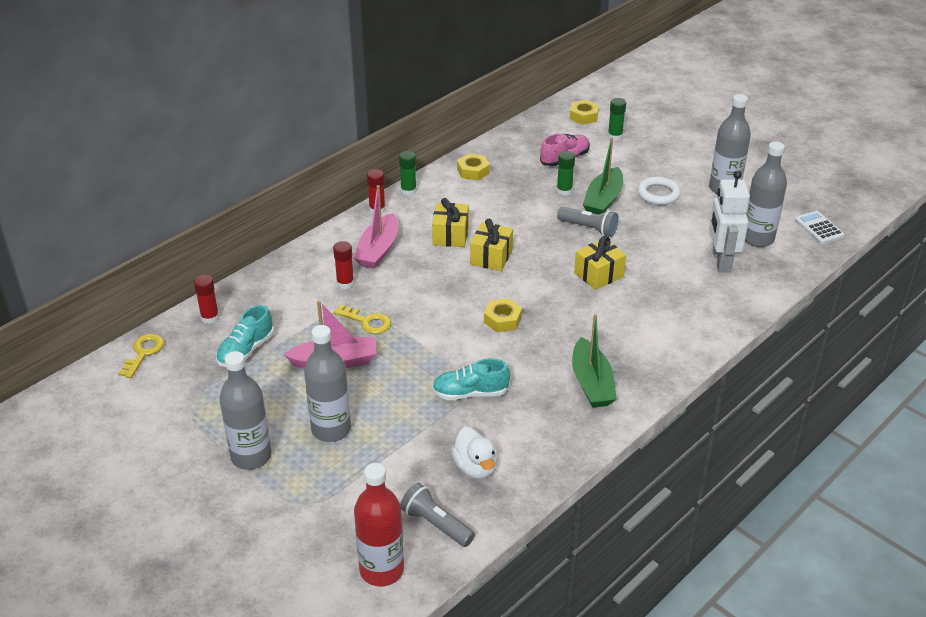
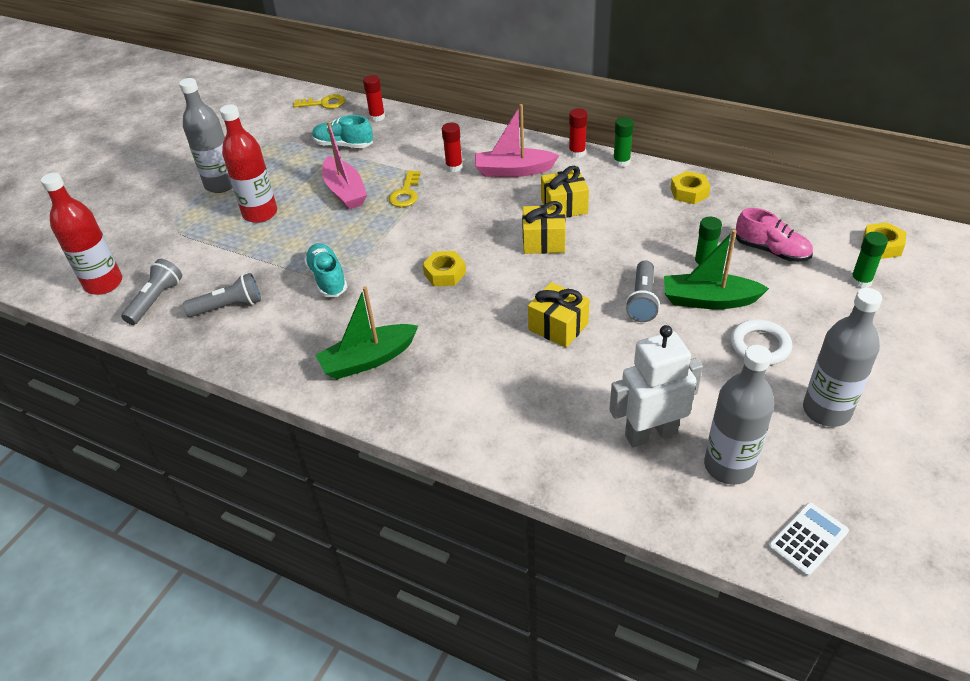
camera: 75 degrees right, 5 degrees up
grey bottle [304,325,351,442] -> red bottle [220,104,277,223]
white duck [451,427,498,479] -> grey flashlight [183,273,261,317]

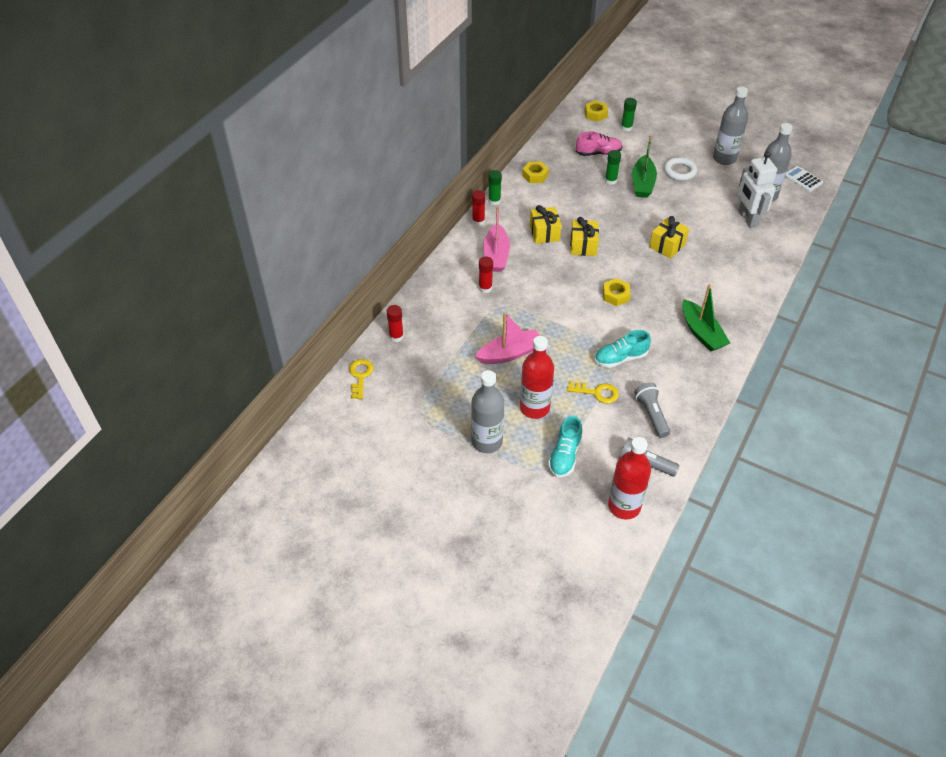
camera: 90 degrees left, 5 degrees up
turquoise shoe [312,115,373,148] -> turquoise shoe moved to [548,416,583,477]
yellow key [389,170,421,207] -> yellow key moved to [567,381,619,404]
grey flashlight [625,260,660,322] -> none
pink shoe [736,208,813,262] -> pink shoe turned 45 degrees clockwise [576,131,623,156]

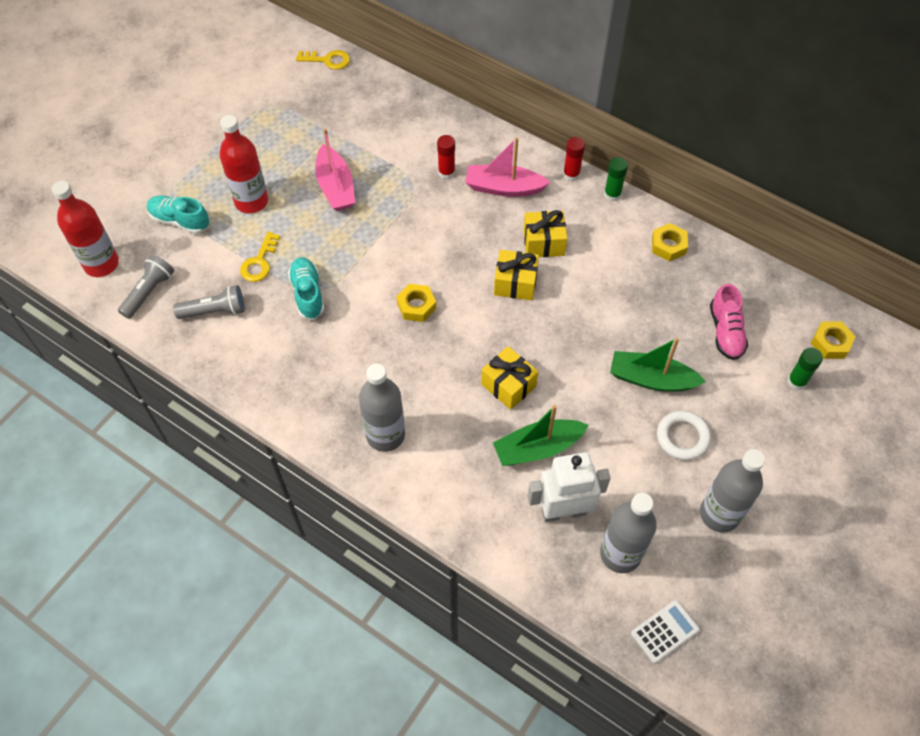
camera: 95 degrees right, 10 degrees up
red glue stick [387,305,404,342] -> none
grey bottle [471,370,504,453] -> grey bottle moved to [359,363,405,452]
green glue stick [605,150,621,185] -> none
green boat [682,284,730,352] -> green boat moved to [493,405,588,466]

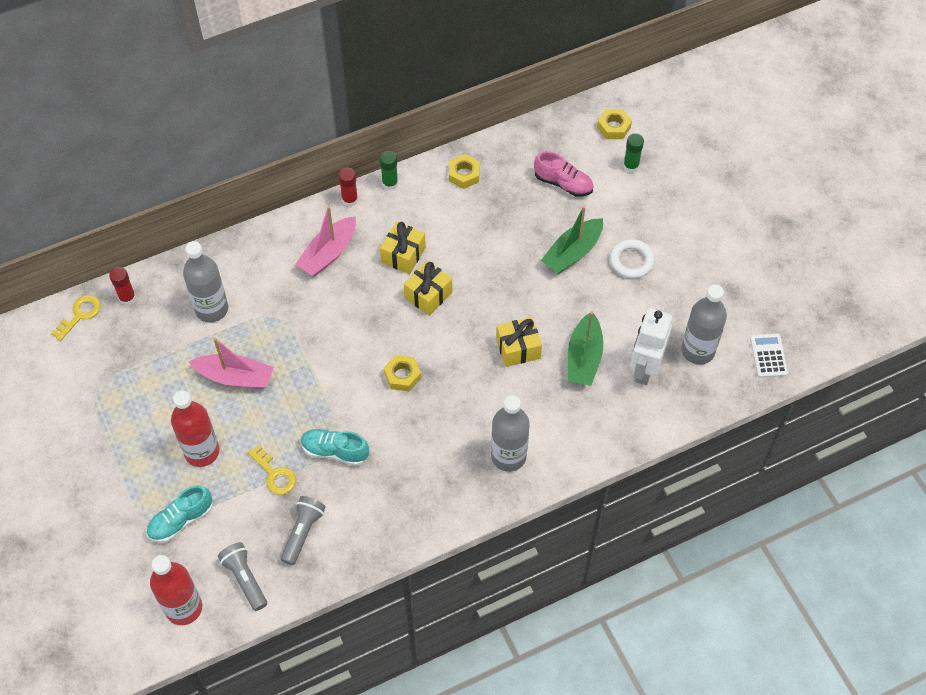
camera: 60 degrees left, 0 degrees up
red glue stick [437,135,455,179] -> red glue stick moved to [109,267,136,305]
grey bottle [700,449,765,533] -> grey bottle moved to [183,241,228,323]

